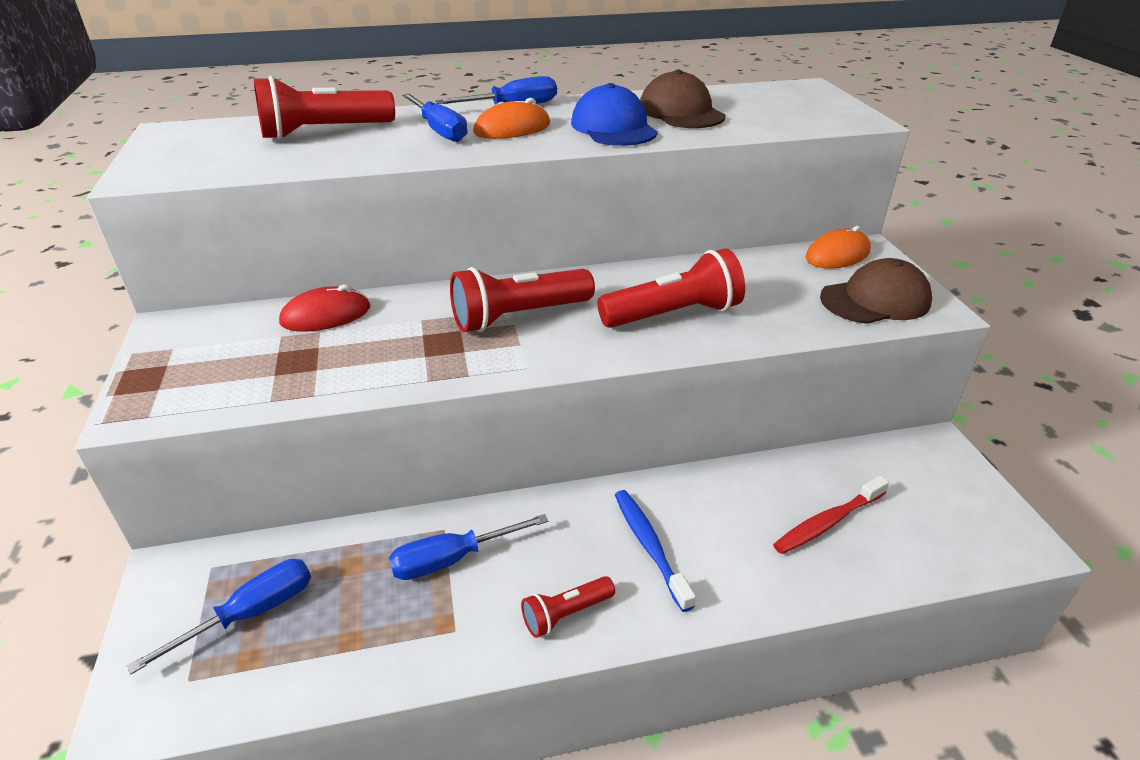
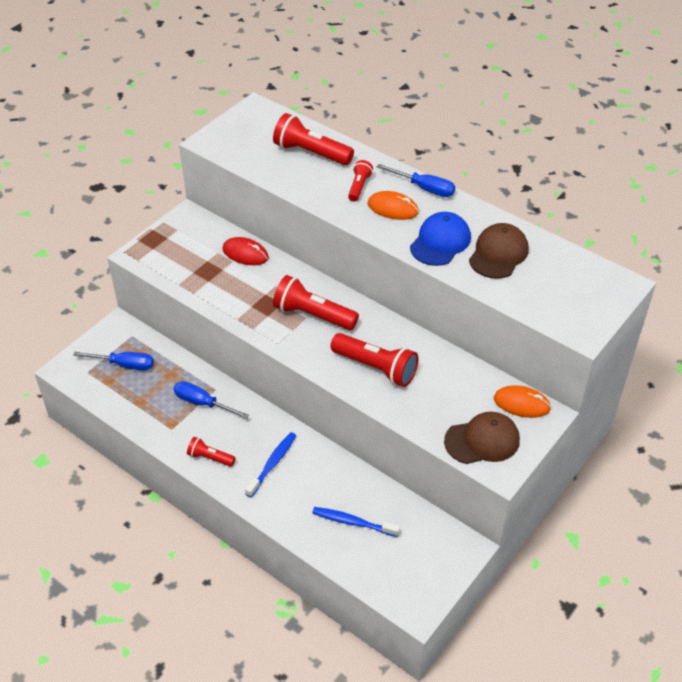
camera: 50 degrees right, 10 degrees up
blue screwdriver [402,94,467,142] -> red flashlight [348,160,373,201]
red toothbrush [773,475,889,554] -> blue toothbrush [312,507,400,537]
brown cap [820,258,932,324] -> brown cap turned 45 degrees counterclockwise [444,412,520,464]

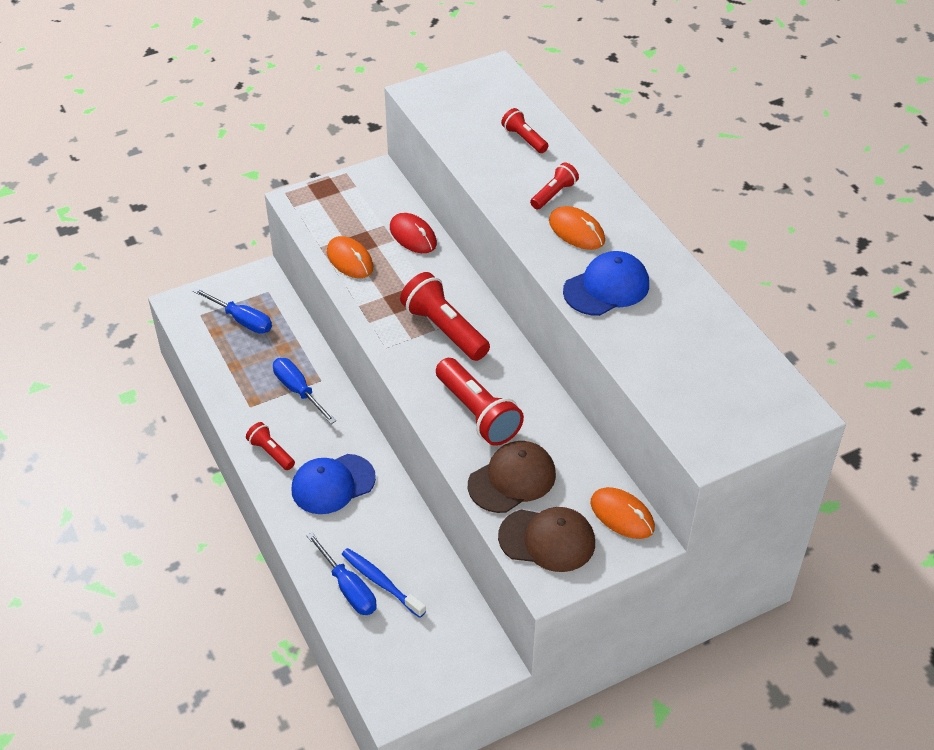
camera: 25 degrees right, 0 degrees up
blue toothbrush [245,432,296,497] -> blue cap [292,454,376,514]
red flashlight [273,113,354,165] -> red flashlight [501,108,549,153], size x0.55
blue screwdriver [377,164,455,197] -> blue screwdriver moved to [306,532,377,615]
brown cap [469,223,529,279] -> brown cap moved to [468,441,556,513]
none -> orange mouse [327,236,373,278]

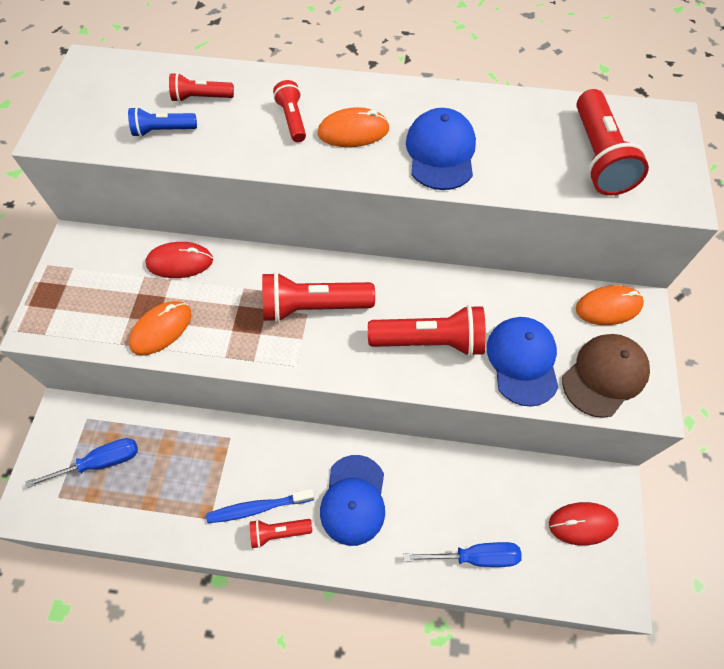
camera: 55 degrees left, 15 degrees up
blue screwdriver [273,358,336,424] -> none
orange mouse [327,236,373,278] -> orange mouse turned 45 degrees counterclockwise [129,301,191,356]
blue toothbrush [342,548,426,618] -> blue toothbrush moved to [206,489,315,523]
brown cap [468,441,556,513] -> blue cap [487,317,559,407]
none -> blue flashlight [128,107,197,137]
none -> red mouse [549,502,619,546]
none -> red flashlight [576,89,649,196]

